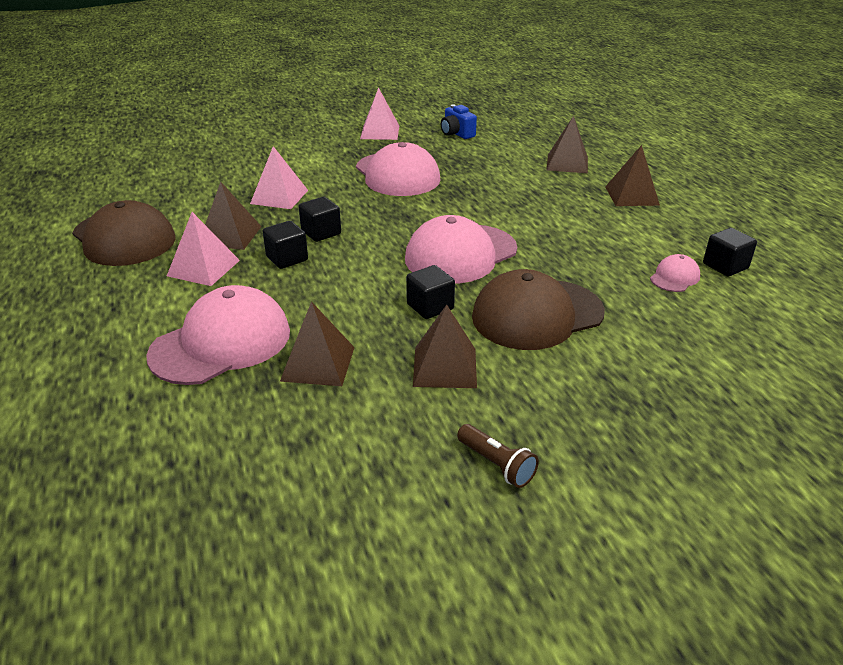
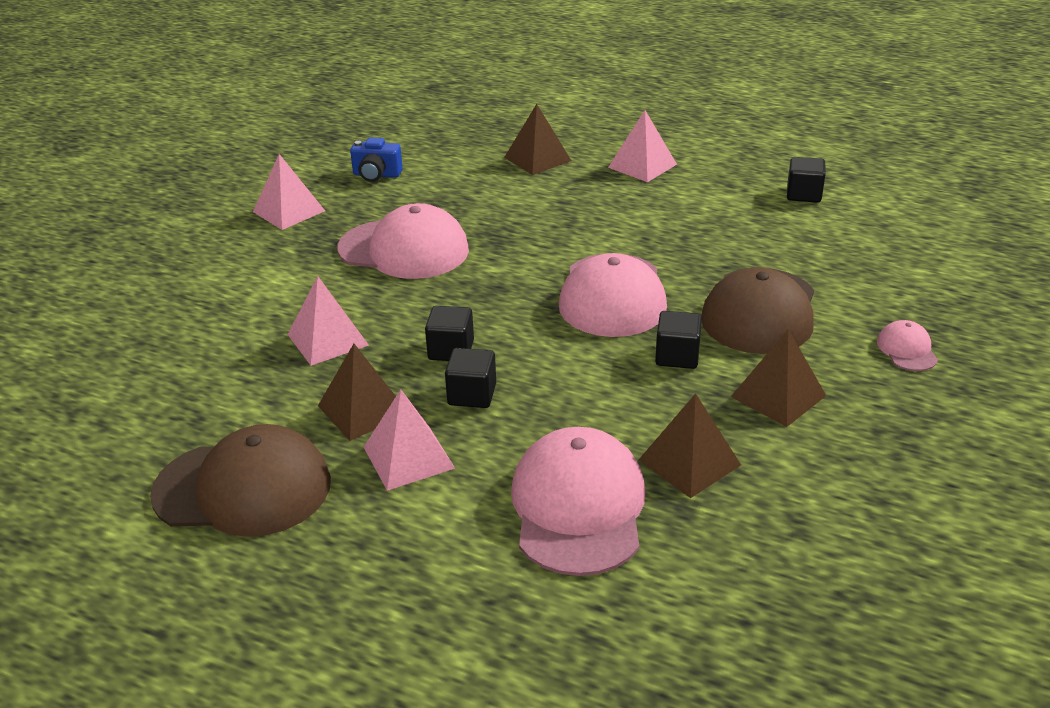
camera: 45 degrees left, 0 degrees up
brown flashlight [457,424,539,488] -> none
brown pyramid [605,145,660,206] -> pink pyramid [608,110,677,182]
pink cap [650,254,700,292] -> pink cap moved to [877,320,938,371]

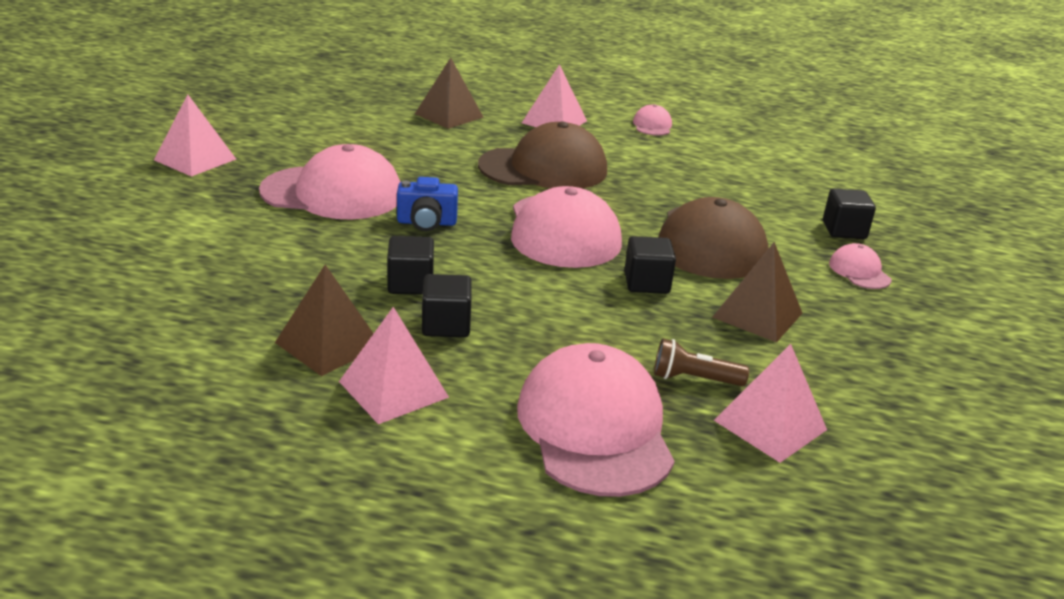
camera: 15 degrees left, 5 degrees down
brown cap [150,424,331,537] -> brown cap moved to [478,121,607,189]
pink pyramid [288,276,369,366] -> pink pyramid moved to [714,344,827,463]
blue camera [350,138,403,182] -> blue camera moved to [397,177,458,231]
brown pyramid [639,393,741,498] -> brown flashlight [654,338,749,386]
black cube [787,157,826,203] -> black cube moved to [823,189,876,239]
none -> pink cap [633,104,672,136]

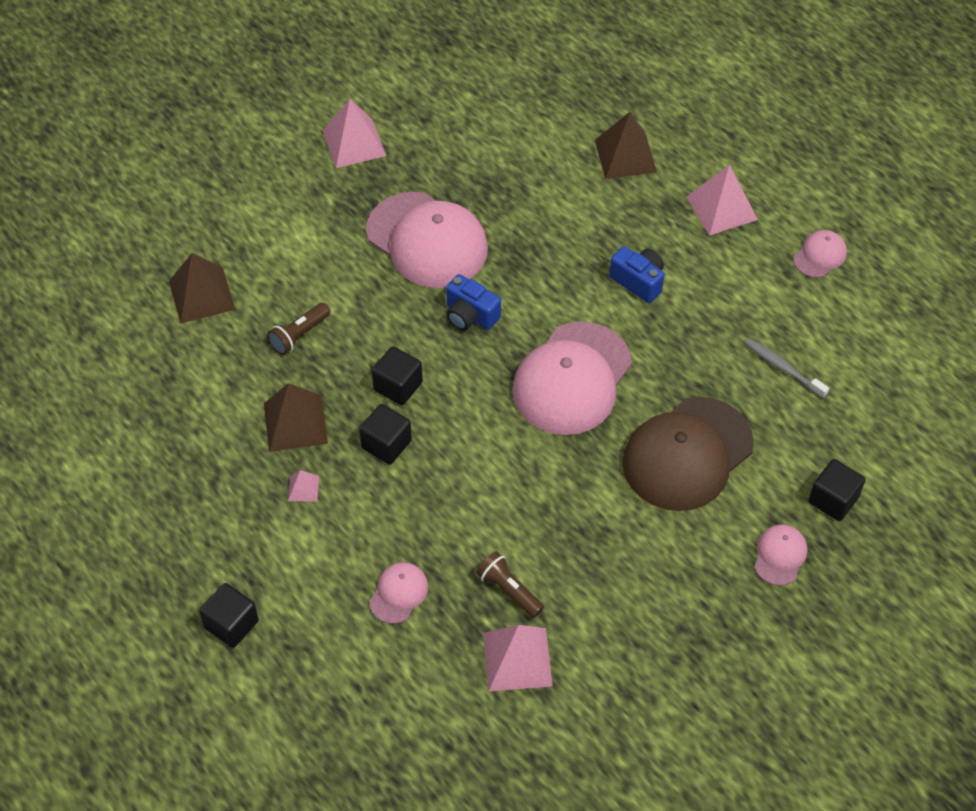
camera: 40 degrees right, 25 degrees up
pink pyramid [339,307,449,424] -> pink pyramid [288,470,319,502], size x0.49
brown cap [478,121,607,189] -> blue camera [609,246,664,303]
pink cap [517,343,675,497] -> pink cap [369,562,428,624], size x0.45
black cube [624,236,676,294] -> black cube moved to [199,583,259,648]
brown pyramid [712,242,802,343] -> brown pyramid moved to [169,253,236,323]
none -> brown flashlight [267,303,330,355]
none -> grey toothbrush [745,338,829,398]

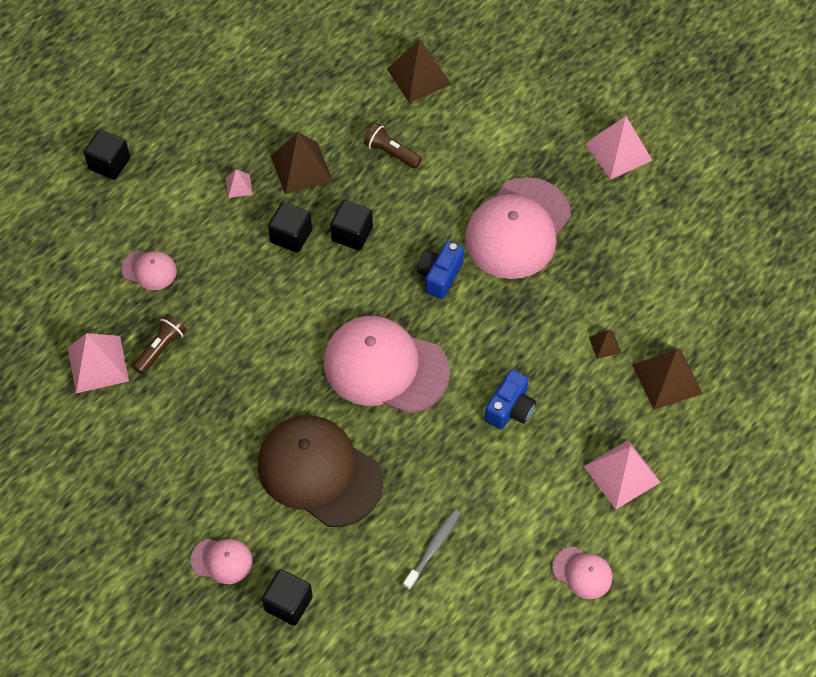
camera: 80 degrees right, 5 degrees up
none -> brown pyramid [589,330,621,359]

